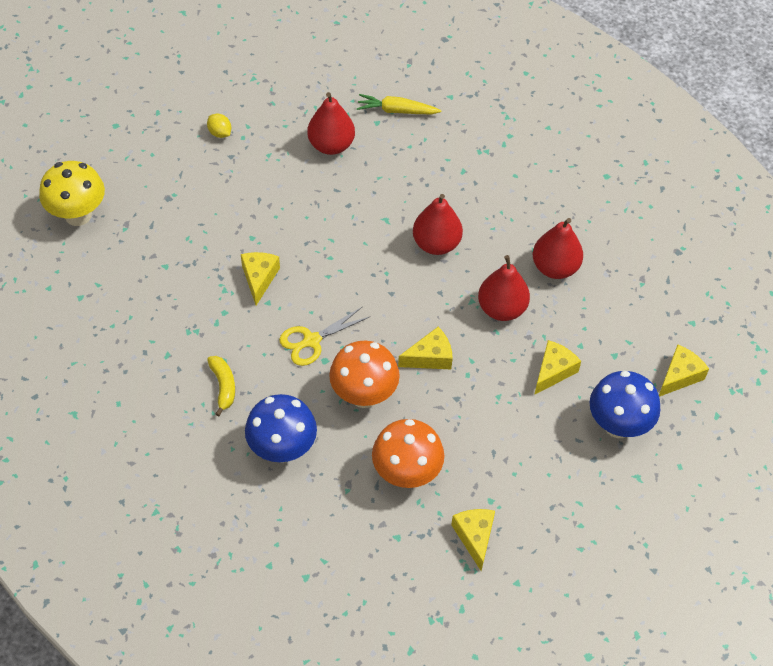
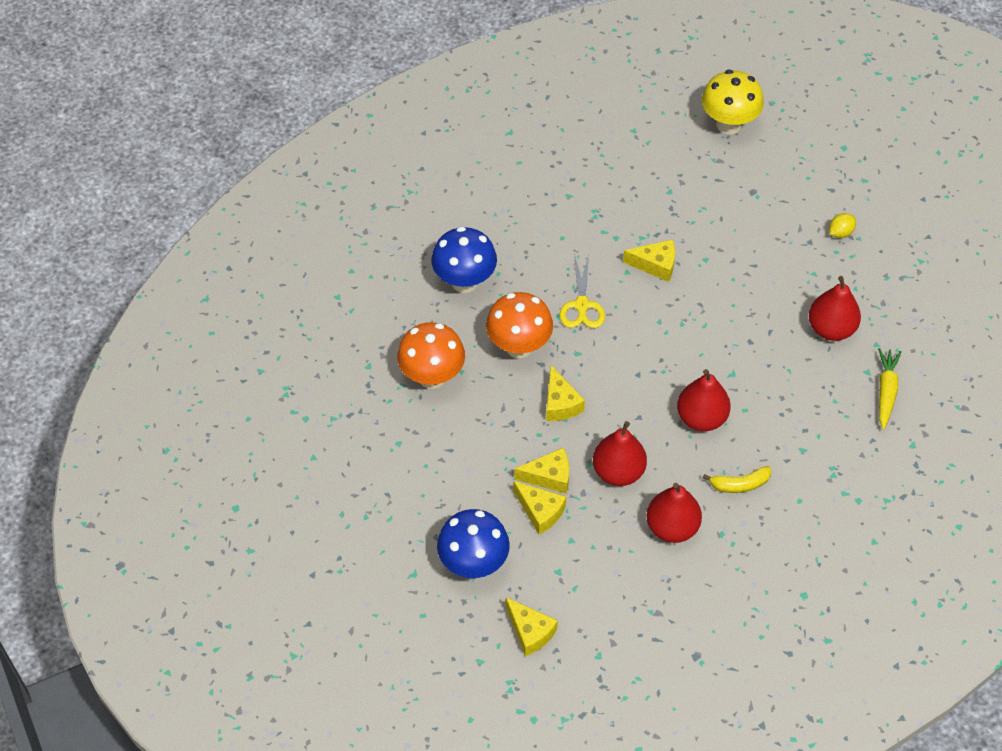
camera: 95 degrees right, 0 degrees up
yellow banana [207,356,235,416] -> yellow banana moved to [703,466,771,493]
yellow scissors [279,306,371,366] -> yellow scissors turned 150 degrees counterclockwise [559,254,605,328]
yellow cheese [451,509,495,571] -> yellow cheese moved to [514,448,569,494]

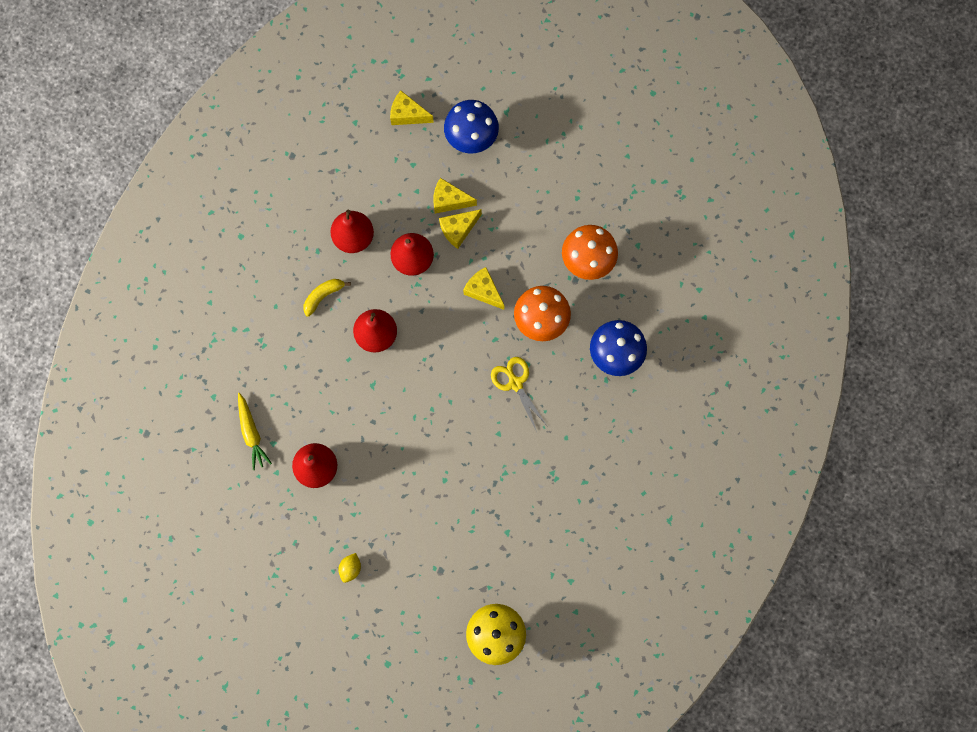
camera: 150 degrees right, 20 degrees up
yellow cheese [623,239,675,282] -> none

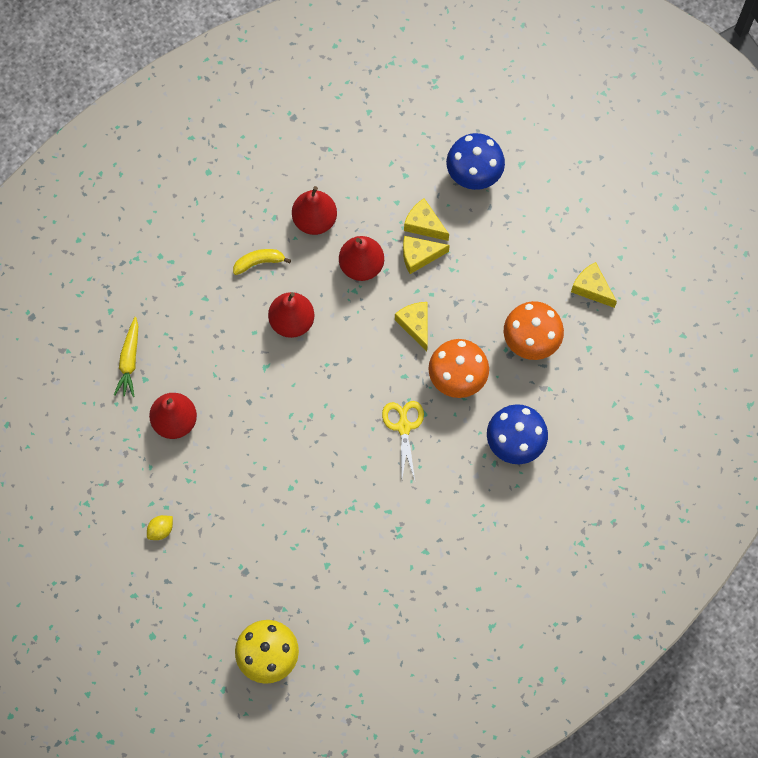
camera: 25 degrees right, 5 degrees down
yellow cheese [390,91,434,125] -> yellow cheese moved to [571,262,617,308]

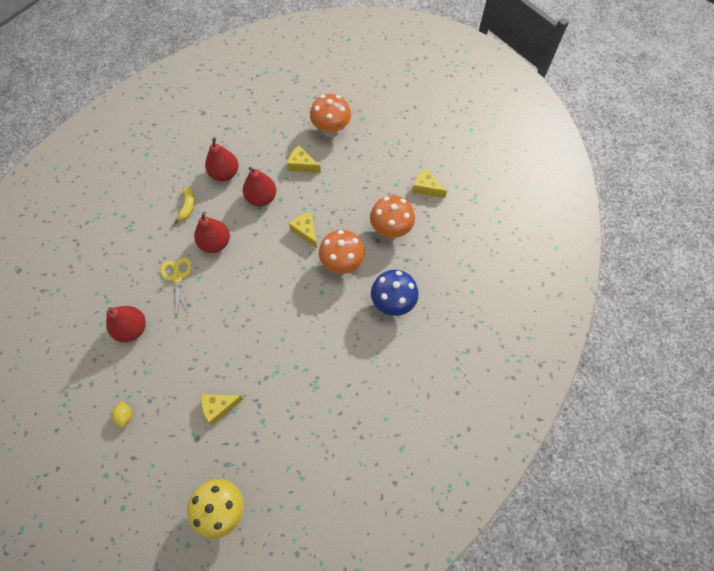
camera: 10 degrees left, 5 degrees down
yellow carrot [114,317,138,397] -> none
yellow lemon [147,515,173,540] -> yellow lemon turned 45 degrees counterclockwise [112,401,132,428]
yellow banana [233,249,291,275] -> yellow banana turned 120 degrees clockwise [174,187,195,224]
yellow scissors [382,401,424,480] -> yellow scissors moved to [161,258,192,318]
yellow cheese [403,236,450,274] -> yellow cheese moved to [201,394,244,425]
blue mushroom [446,133,505,190] -> orange mushroom [310,94,351,137]

